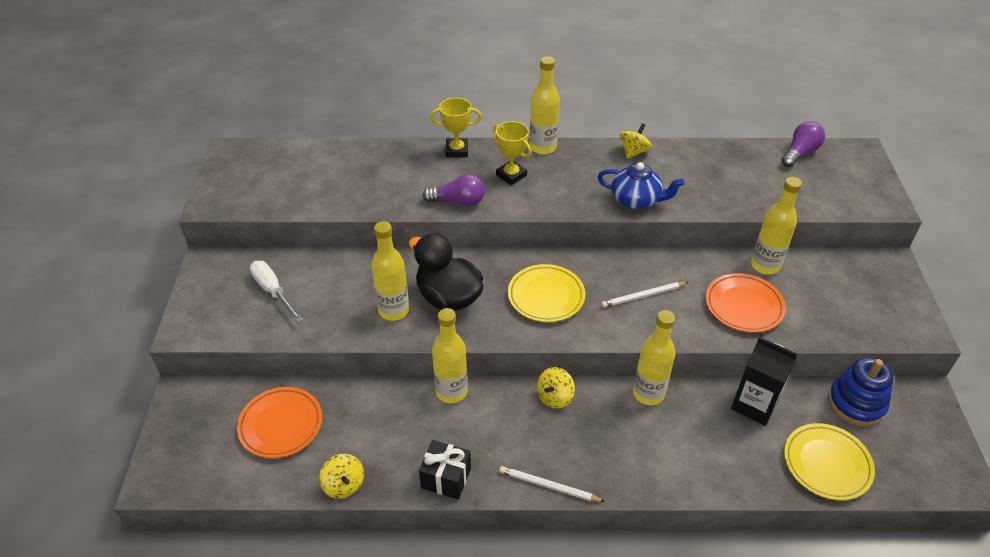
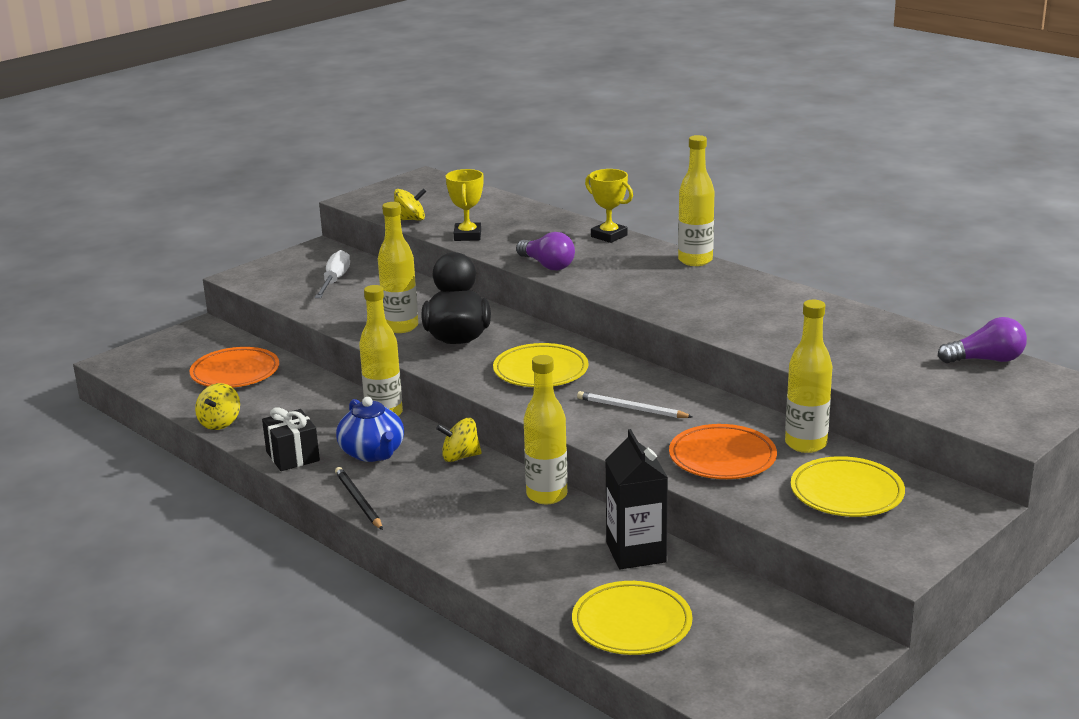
camera: 45 degrees right, 20 degrees down
yellow trophy [493,121,532,185] -> yellow trophy moved to [446,169,483,241]
white pencil [499,466,605,502] -> black pencil [335,467,383,530]
blue teapot [597,162,684,209] -> blue teapot moved to [336,397,404,462]
yellow spinning top [620,123,652,159] -> yellow spinning top moved to [394,188,427,220]
blue stacking toy [828,357,894,426] -> none
none -> yellow plate [791,456,905,517]

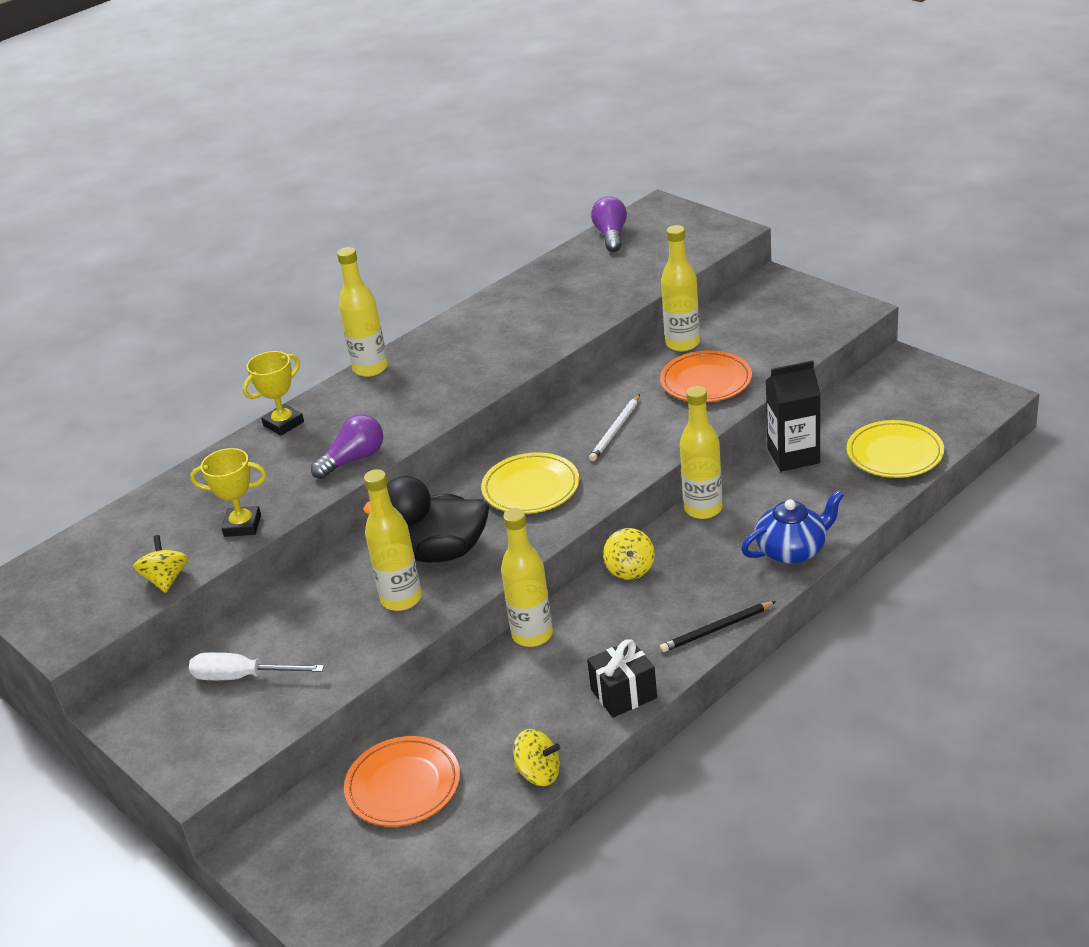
camera: 85 degrees left, 10 degrees up
blue teapot [336,397,404,462] -> blue teapot moved to [741,490,844,564]
yellow plate [791,456,905,517] -> none

